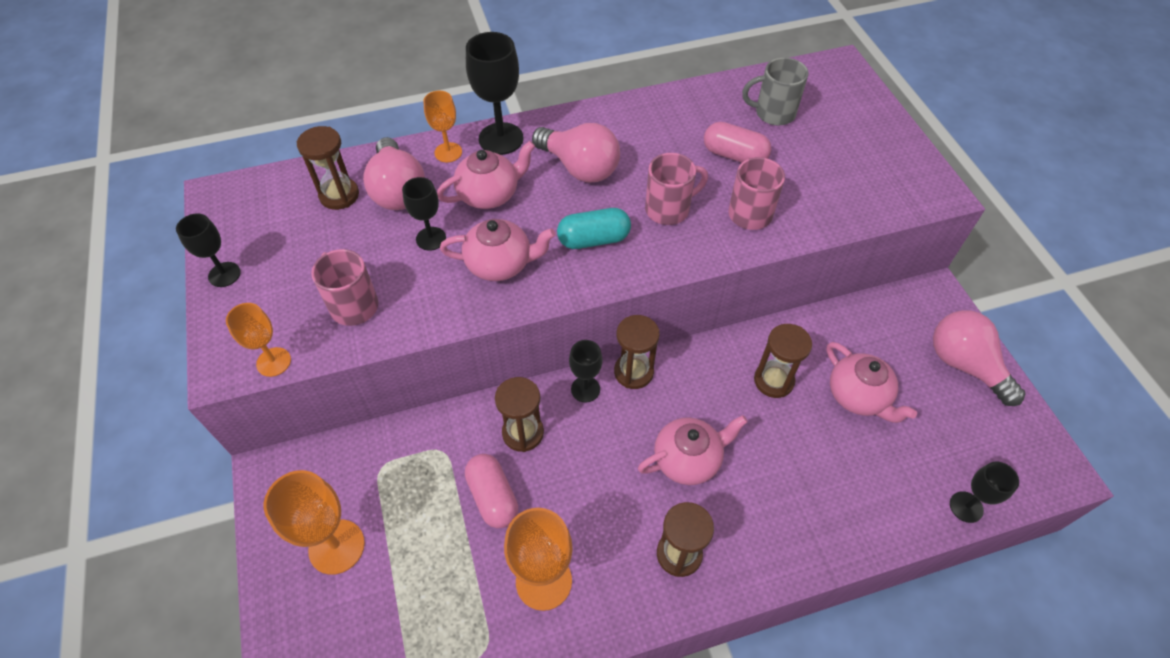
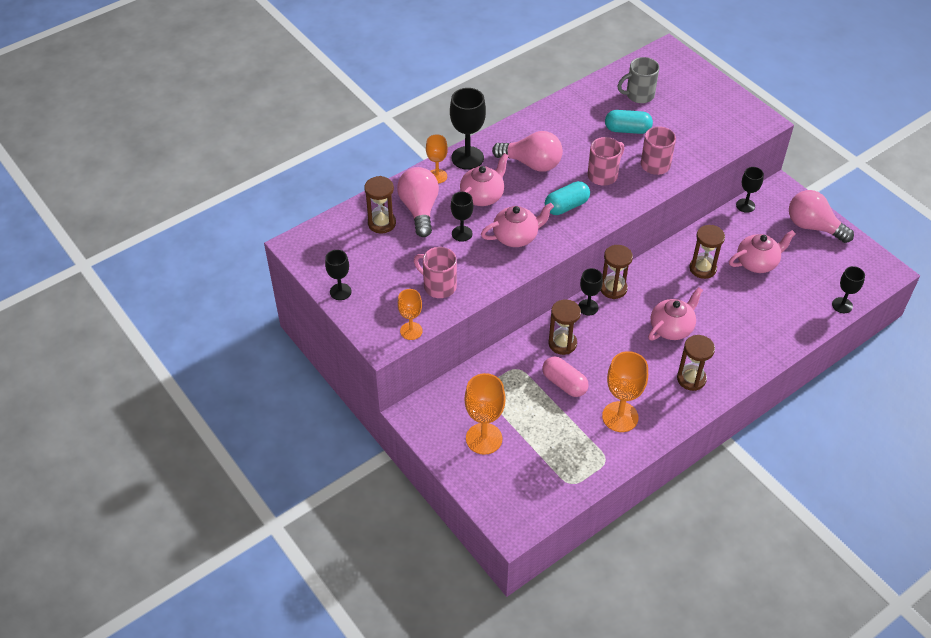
camera: 20 degrees left, 5 degrees down
pink light bulb [363,137,425,210] -> pink light bulb turned 150 degrees counterclockwise [397,167,439,237]
pink capsule [704,122,771,163] -> turquoise capsule [605,110,653,134]
pink teapot [826,342,917,423] -> pink teapot turned 60 degrees counterclockwise [729,230,795,273]
none -> black goblet [736,167,764,213]

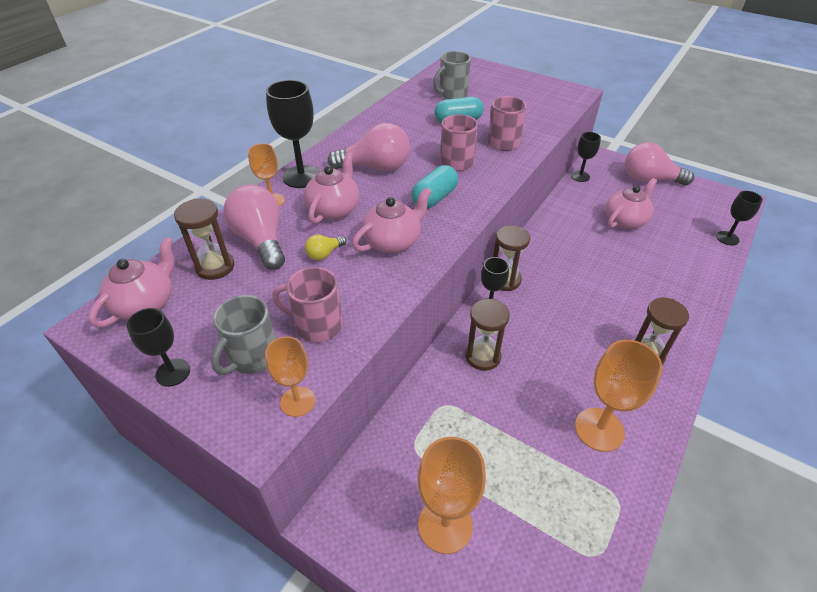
camera: 20 degrees left, 5 degrees down
black goblet [451,192,473,242] -> yellow light bulb [305,235,346,260]
pink capsule [542,357,589,397] -> none
pink teapot [648,287,703,340] -> pink teapot moved to [89,237,175,328]
brown hourglass [689,225,725,279] -> none
none -> grey mug [211,295,276,375]

